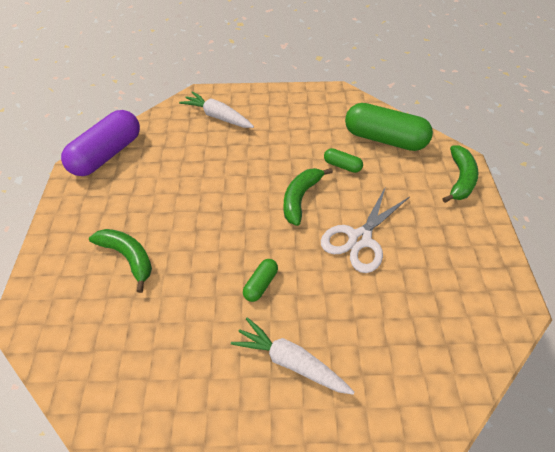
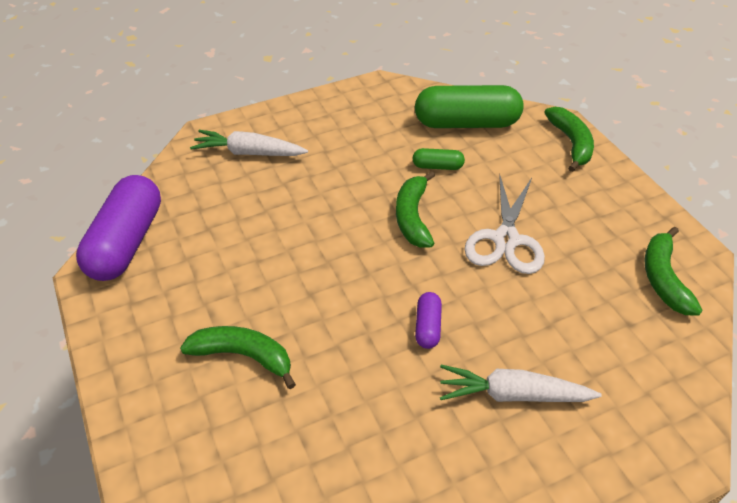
camera: 25 degrees left, 5 degrees down
green capsule [243,259,278,302] -> purple capsule [415,292,442,349]
none -> green banana [644,227,703,316]

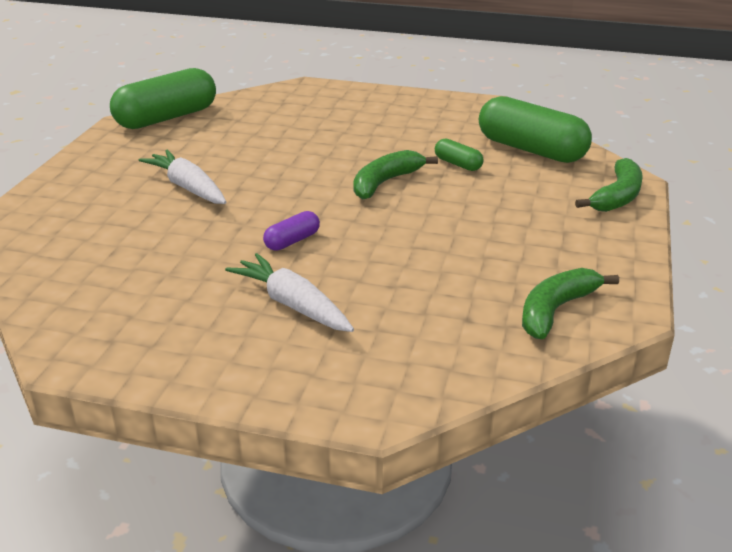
camera: 40 degrees right, 15 degrees down
purple capsule [76,175,161,281] -> green capsule [110,68,216,129]
green banana [180,326,296,389] -> none
white carrot [190,130,308,156] -> white carrot moved to [138,150,226,204]
white scissors [464,174,545,274] -> none

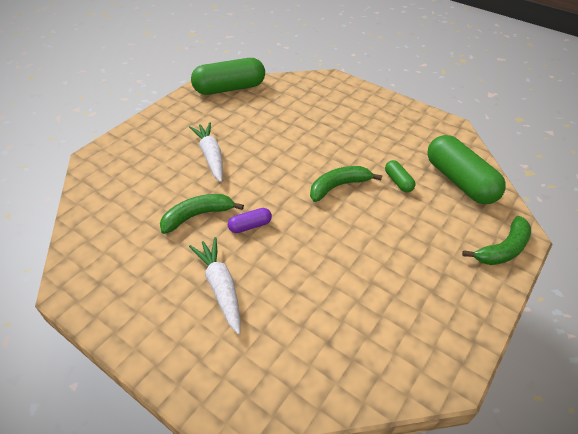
camera: 20 degrees right, 15 degrees up
green banana [522,268,619,339] -> green banana moved to [160,194,244,234]

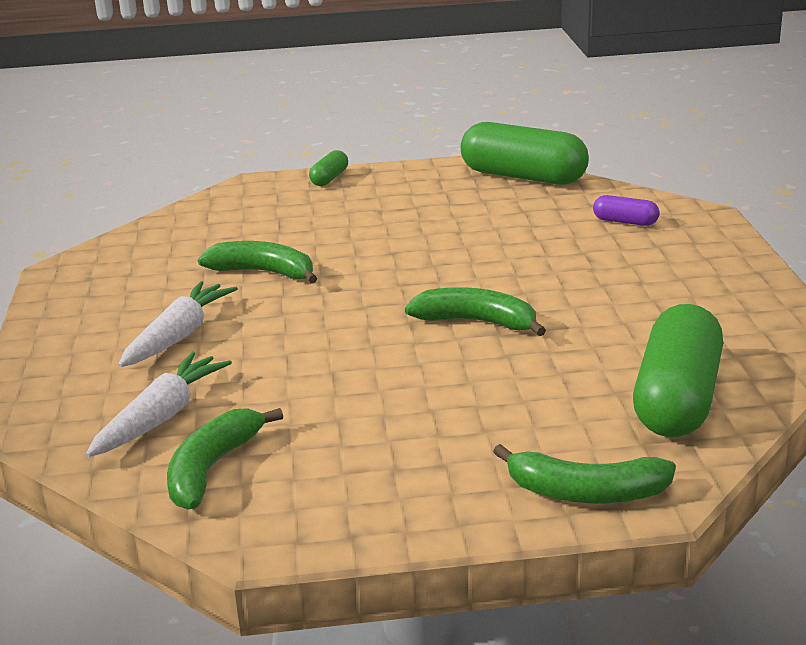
camera: 50 degrees right, 20 degrees down
white carrot [189,122,223,182] -> white carrot moved to [86,352,232,457]
purple capsule [228,208,272,233] -> purple capsule moved to [593,195,659,226]
green capsule [385,160,416,192] -> green capsule moved to [309,150,348,186]
none -> green banana [167,408,283,509]

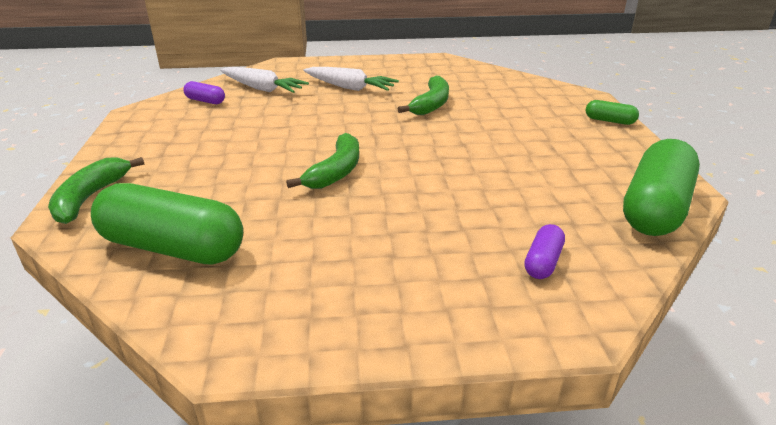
camera: 90 degrees right, 5 degrees up
green banana [167,408,283,509] -> purple capsule [183,81,225,104]

